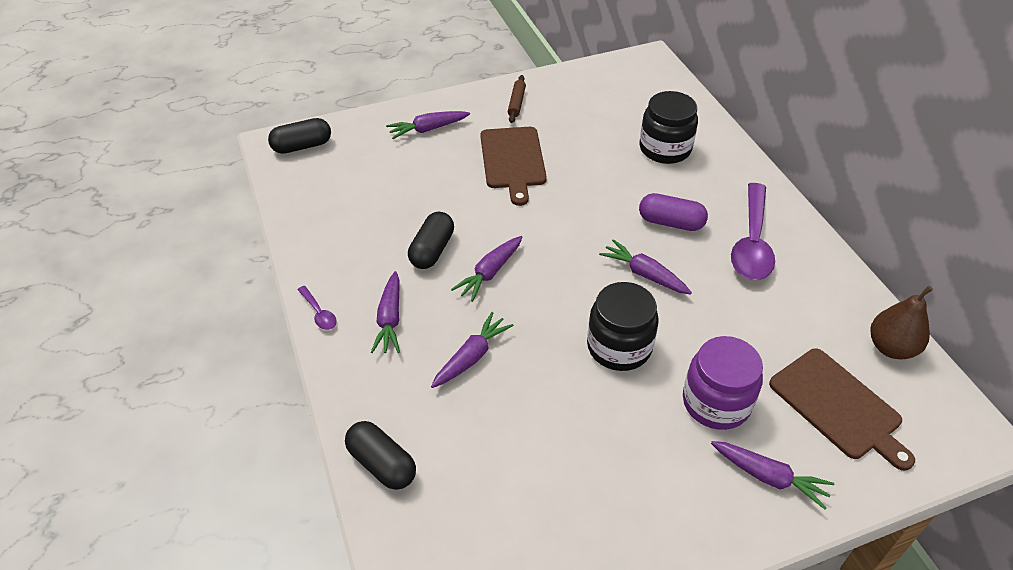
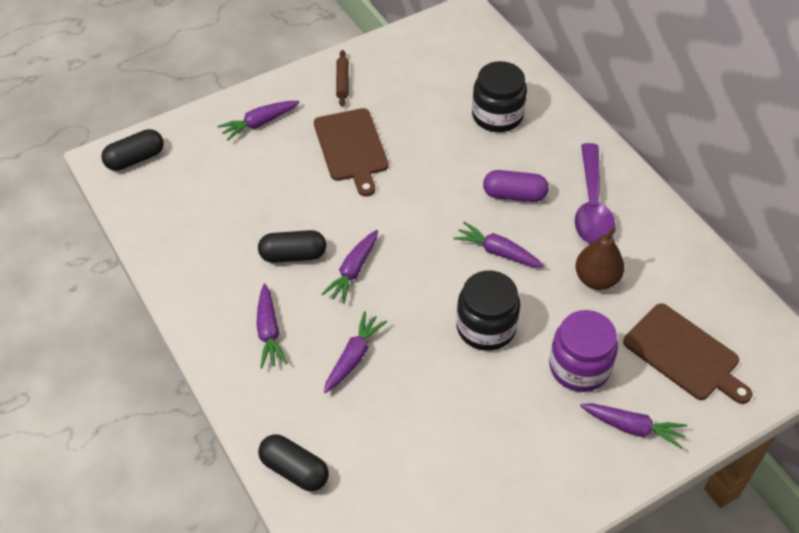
camera: 10 degrees left, 5 degrees up
purple spoon [298,286,337,330] -> none
black capsule [408,211,454,269] -> black capsule turned 75 degrees clockwise [258,230,326,263]
brown pear [870,286,933,359] -> brown pear moved to [575,226,625,290]

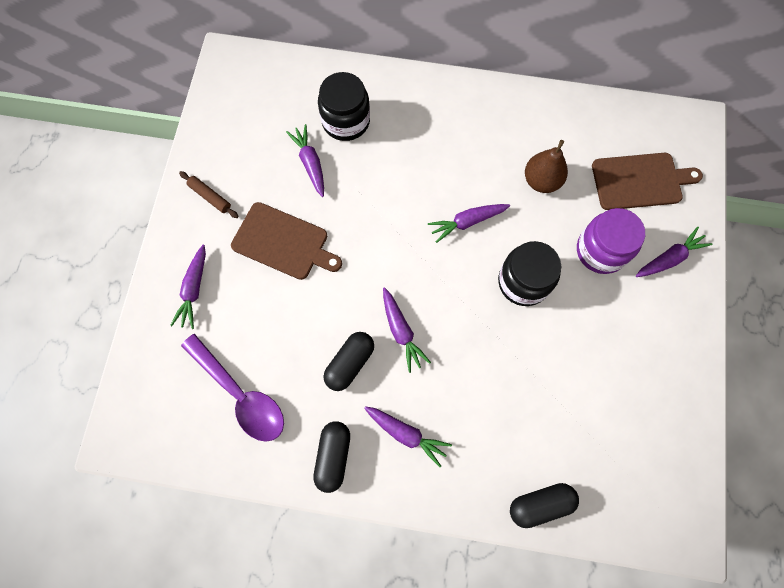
camera: 50 degrees left, 20 degrees up
black capsule [102,129,163,171] -> black capsule moved to [313,421,350,493]
purple carrot [324,311,387,393] -> purple carrot moved to [286,124,324,197]
purple capsule [483,170,549,202] -> none
purple spoon [575,143,616,244] -> purple spoon moved to [181,334,284,442]

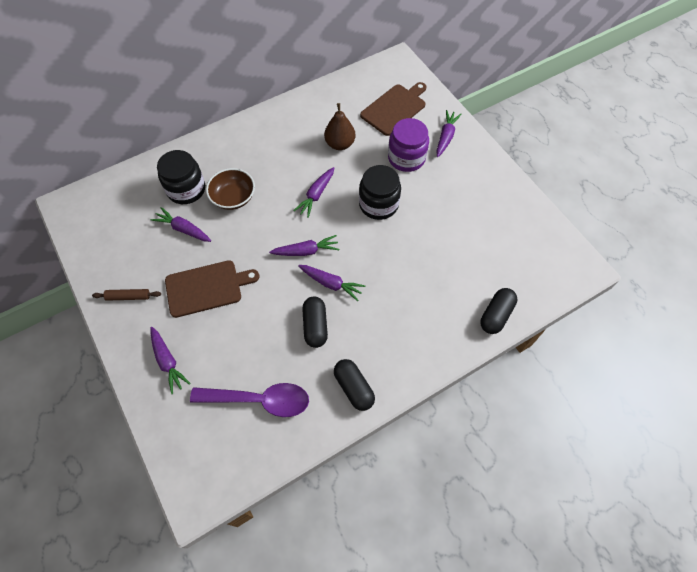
camera: 40 degrees left, 10 degrees down
purple carrot [364,406,452,467] -> purple carrot moved to [269,235,339,256]
none -> brown bowl [206,168,255,210]

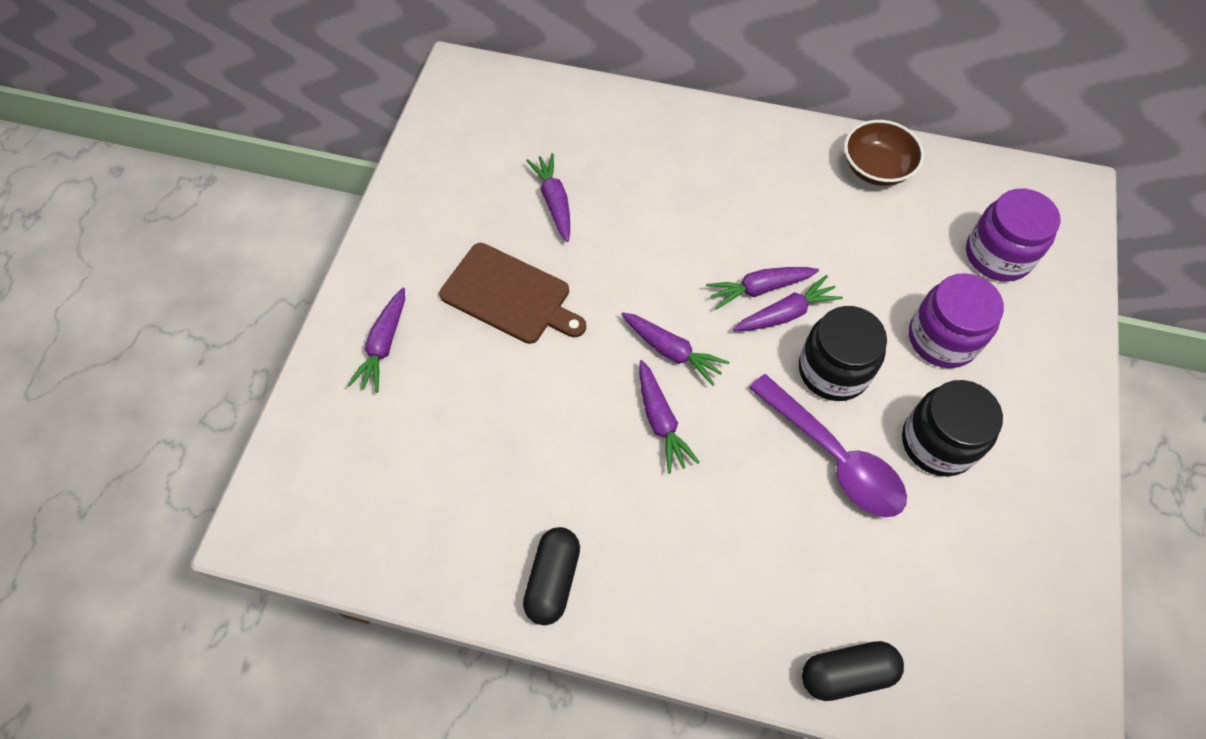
camera: 45 degrees right, 0 degrees up
brown rolling pin [92,289,161,301] -> none
black jar [157,150,205,204] -> black jar moved to [902,380,1003,476]
purple spoon [190,383,309,417] -> purple spoon moved to [749,374,907,517]
brown bowl [206,168,255,210] -> brown bowl moved to [844,120,924,186]
black capsule [302,297,328,348] -> none
brown pear [324,103,355,150] -> none
brown cutting board [360,82,427,136] -> purple jar [966,189,1060,282]
purple carrot [436,110,462,157] -> purple carrot moved to [733,275,843,331]

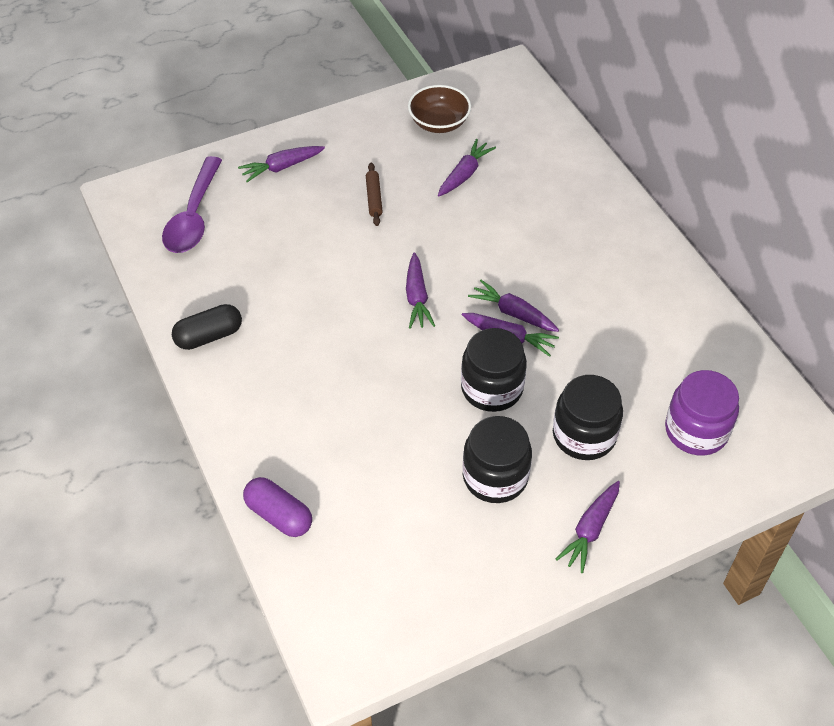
camera: 50 degrees right, 10 degrees down
brown cutting board [439,243,586,344] -> brown rolling pin [366,163,383,226]
purple carrot [639,360,700,474] -> purple carrot moved to [556,481,620,573]
purple spoon [749,374,907,517] -> purple spoon moved to [162,156,222,253]
black capsule [802,641,904,701] -> purple capsule [243,477,312,537]
brown bowl [844,120,924,186] -> brown bowl moved to [408,85,471,133]
purple jar [909,273,1004,368] -> black jar [553,375,623,460]

